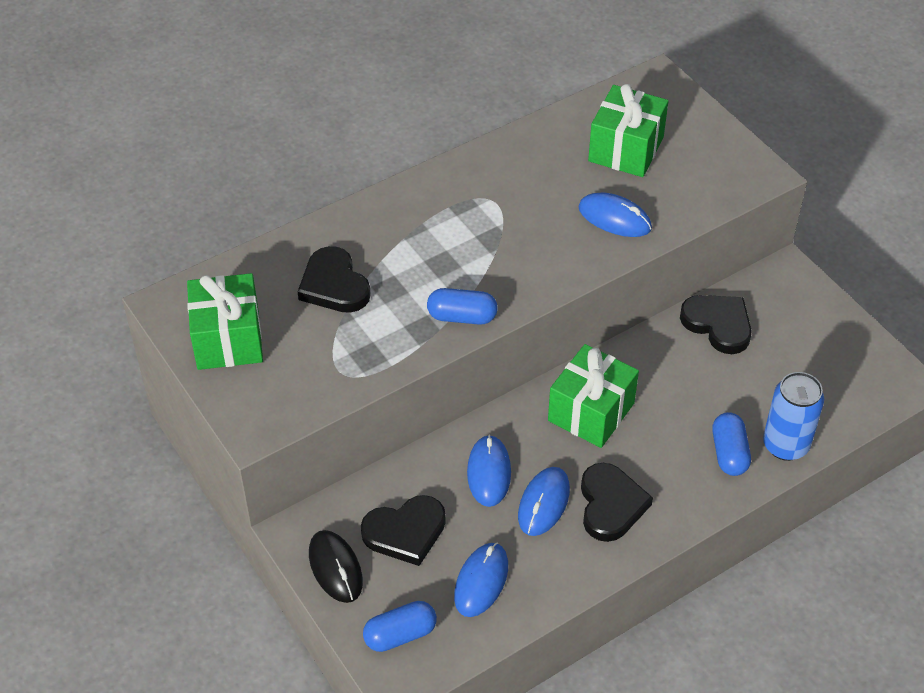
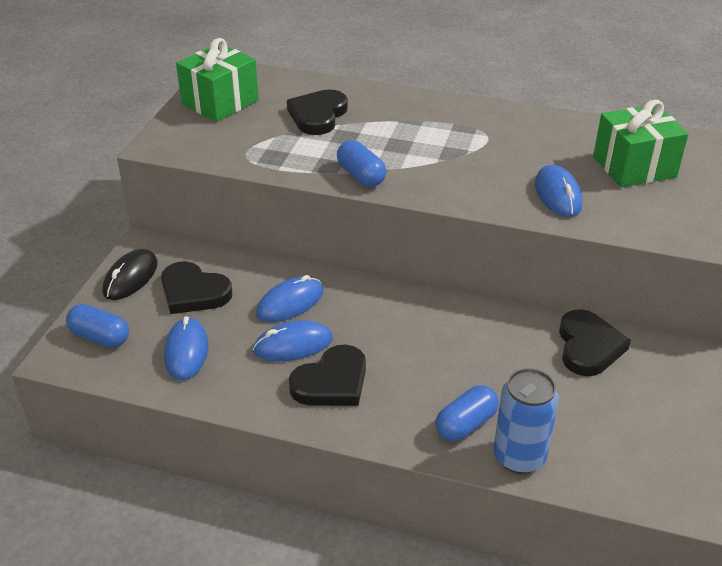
camera: 50 degrees right, 10 degrees down
blue mouse [454,542,508,617] -> blue mouse turned 75 degrees counterclockwise [164,316,208,380]
green gift [548,344,639,448] -> none

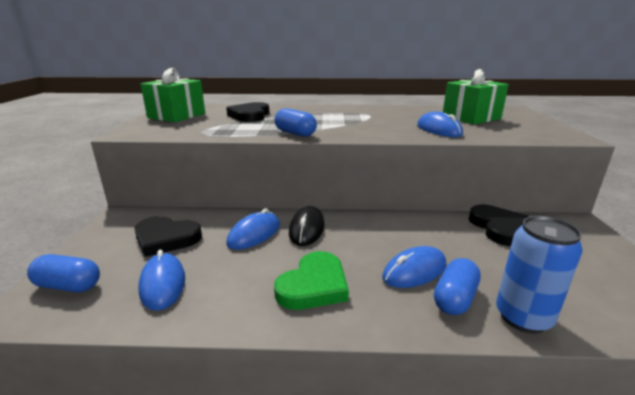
camera: 15 degrees left, 15 degrees down
black mouse [103,249,158,300] -> black mouse moved to [289,206,325,246]
blue mouse [253,320,333,361] -> blue mouse moved to [382,246,446,288]
black heart [289,345,366,406] -> green heart [274,251,349,310]

